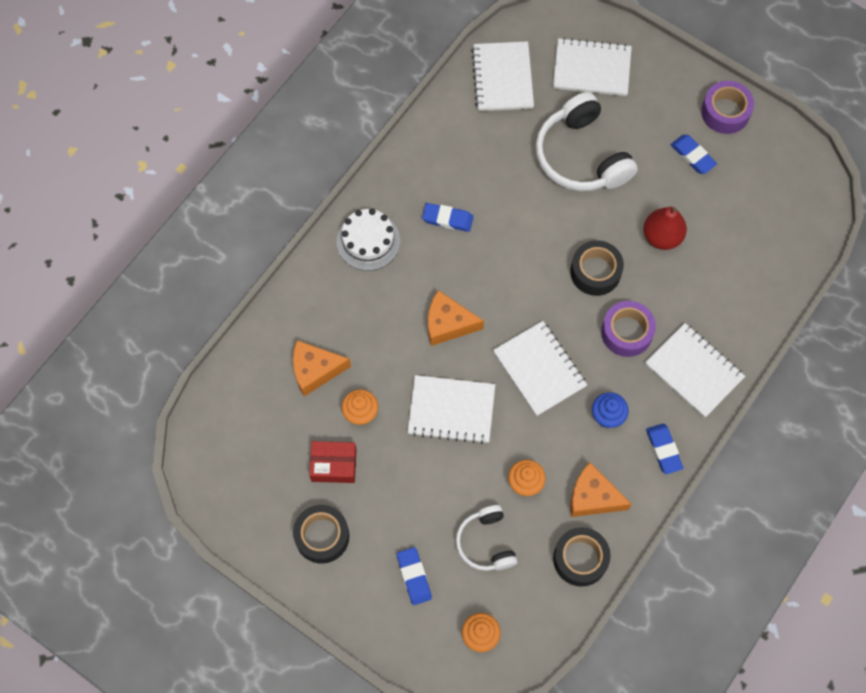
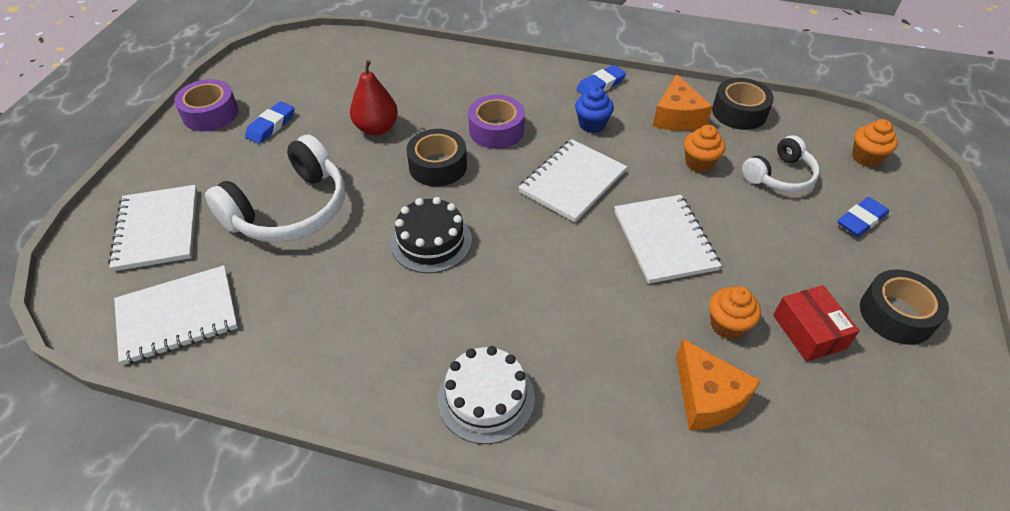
camera: 110 degrees left, 20 degrees down
blue eraser [422,203,473,232] -> none
orange cheese [428,290,484,346] -> none
white notebook [645,323,745,418] -> none
none -> black cake [390,197,472,273]

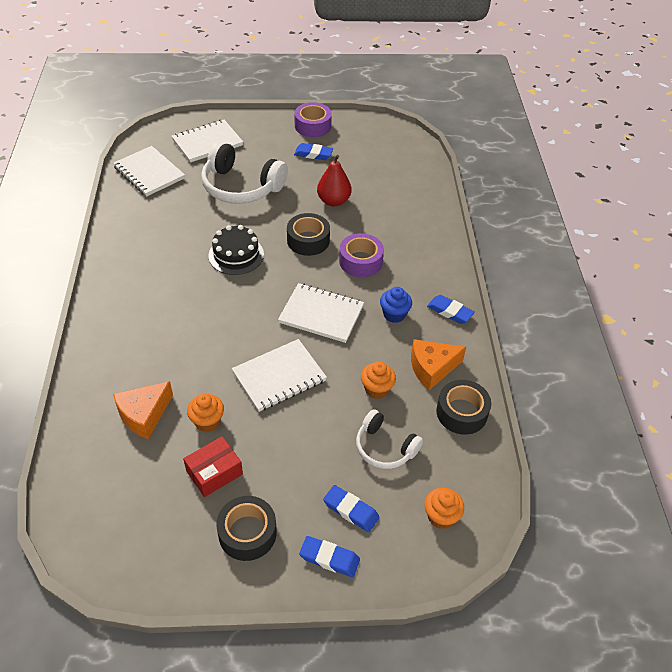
camera: 70 degrees right, 0 degrees up
white cake [438,346,535,444] -> none
none -> blue eraser [299,536,360,577]

